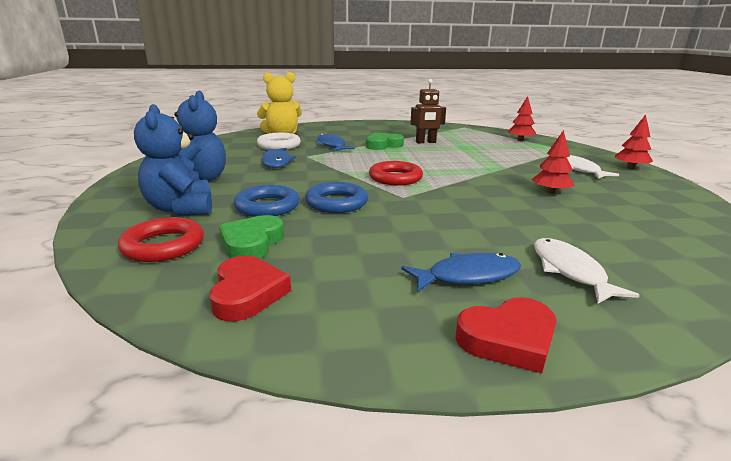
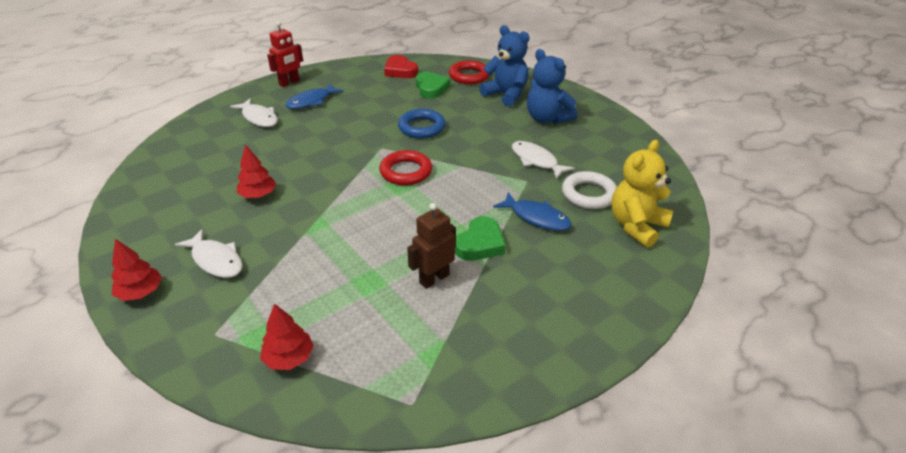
camera: 150 degrees right, 15 degrees up
blue ring [234,185,300,217] -> none
blue fish [261,148,296,168] -> white fish [512,141,574,179]
red heart [455,297,556,373] -> red robot [267,22,303,87]

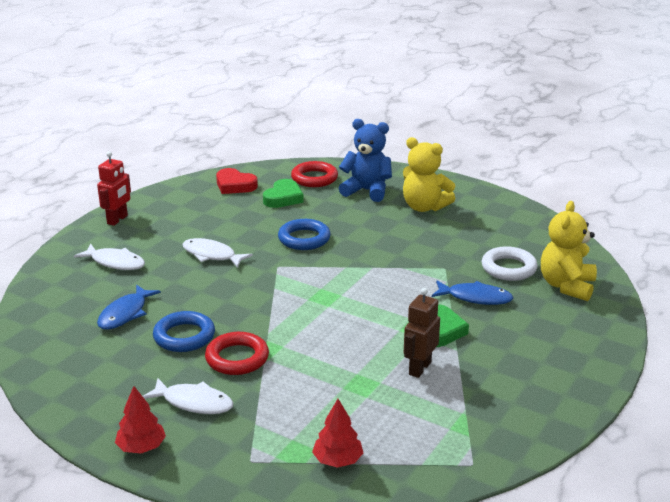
camera: 20 degrees left, 10 degrees down
red tree [237,144,276,198] -> blue ring [153,311,215,352]
blue fish [285,84,344,109] -> blue fish moved to [97,284,161,330]
red ring [379,150,432,185] -> red ring moved to [205,332,269,375]
green heart [416,72,450,99] -> green heart turned 60 degrees clockwise [263,179,304,208]
white fish [512,141,574,179] -> white fish moved to [182,238,253,268]
blue teddy bear [527,49,577,124] -> yellow teddy bear [403,137,455,212]

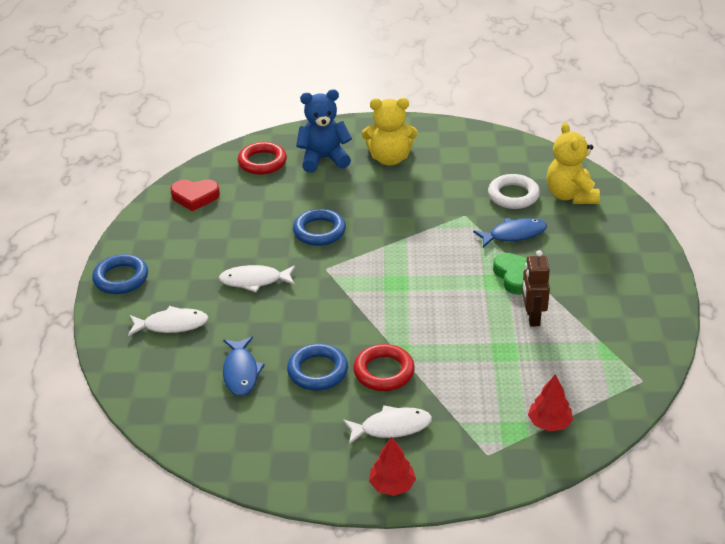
camera: 30 degrees left, 10 degrees up
red robot [97,151,131,226] -> blue ring [92,254,148,294]
green heart [263,179,304,208] -> none

